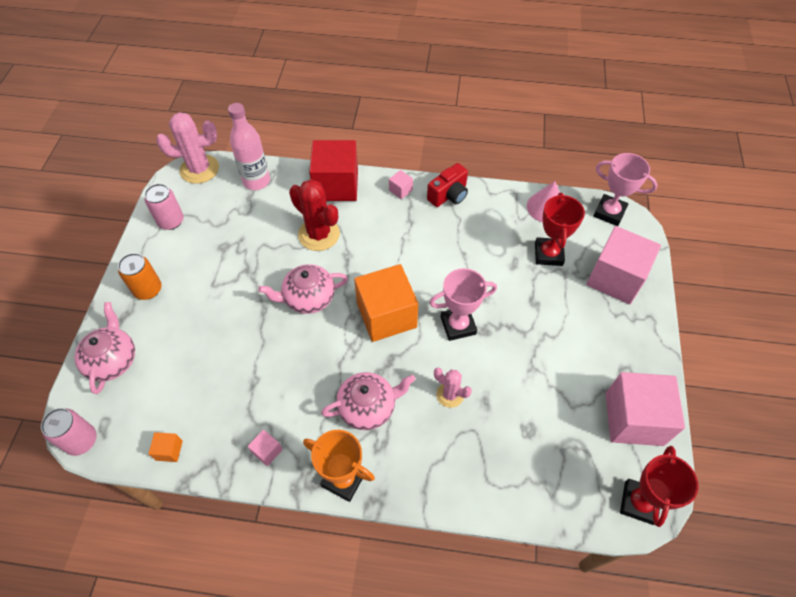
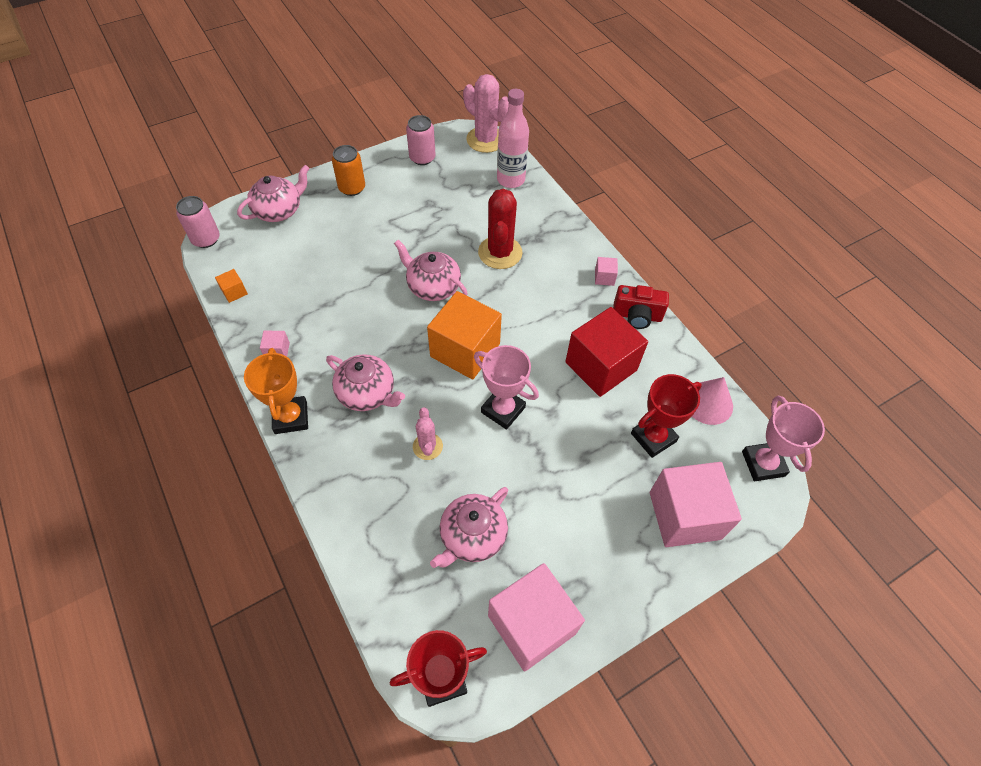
camera: 50 degrees right, 0 degrees up
red cube [309,140,358,201] -> red cube moved to [565,307,648,397]
none -> pink teapot [430,487,508,568]

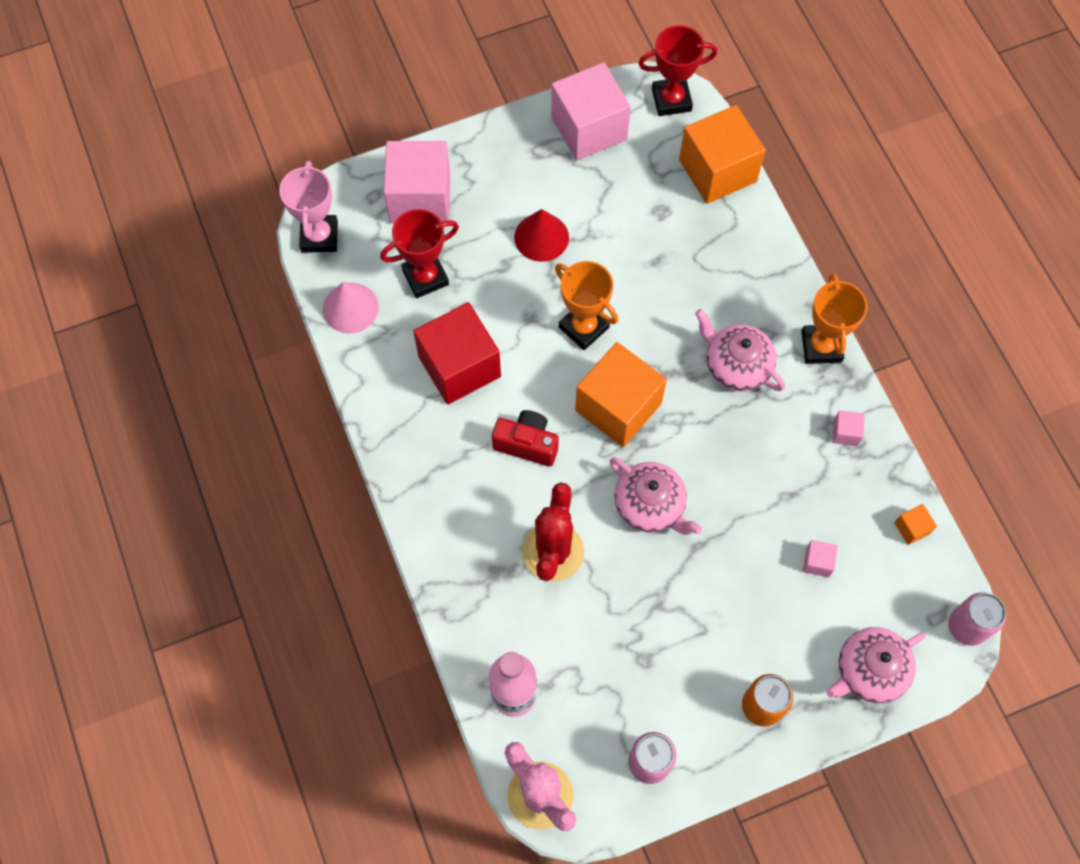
camera: 170 degrees left, 10 degrees up
pink cactus [413,407,443,460] -> none
pink teapot [430,487,508,568] -> none
pink trophy [474,345,539,430] -> orange trophy [555,261,618,350]
pink cube [595,257,618,286] -> pink cube moved to [803,540,838,578]
red camera [613,285,669,329] -> red camera moved to [492,410,559,467]
none -> red cone [514,209,569,262]
none -> orange cube [679,105,766,204]

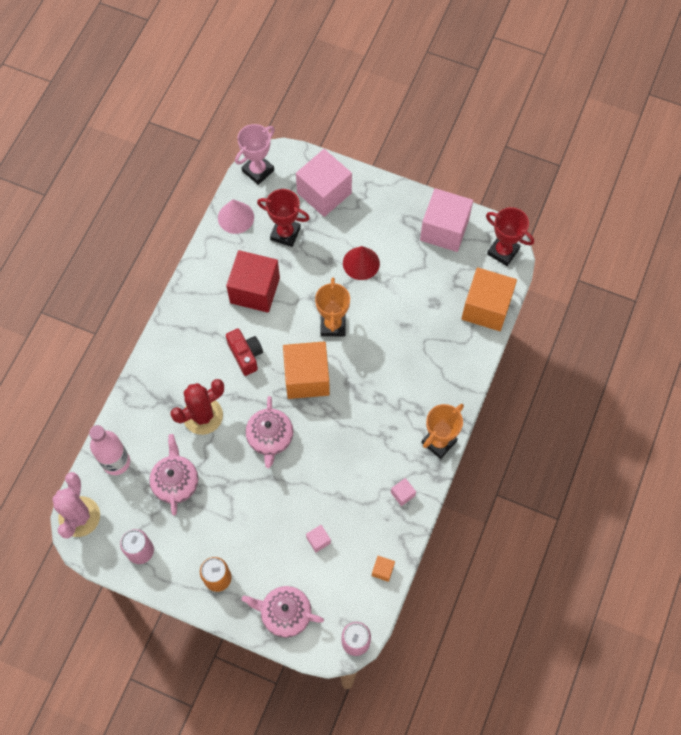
camera: 45 degrees right, 0 degrees up
pink teapot [695,309,785,391] -> pink teapot moved to [149,434,198,516]

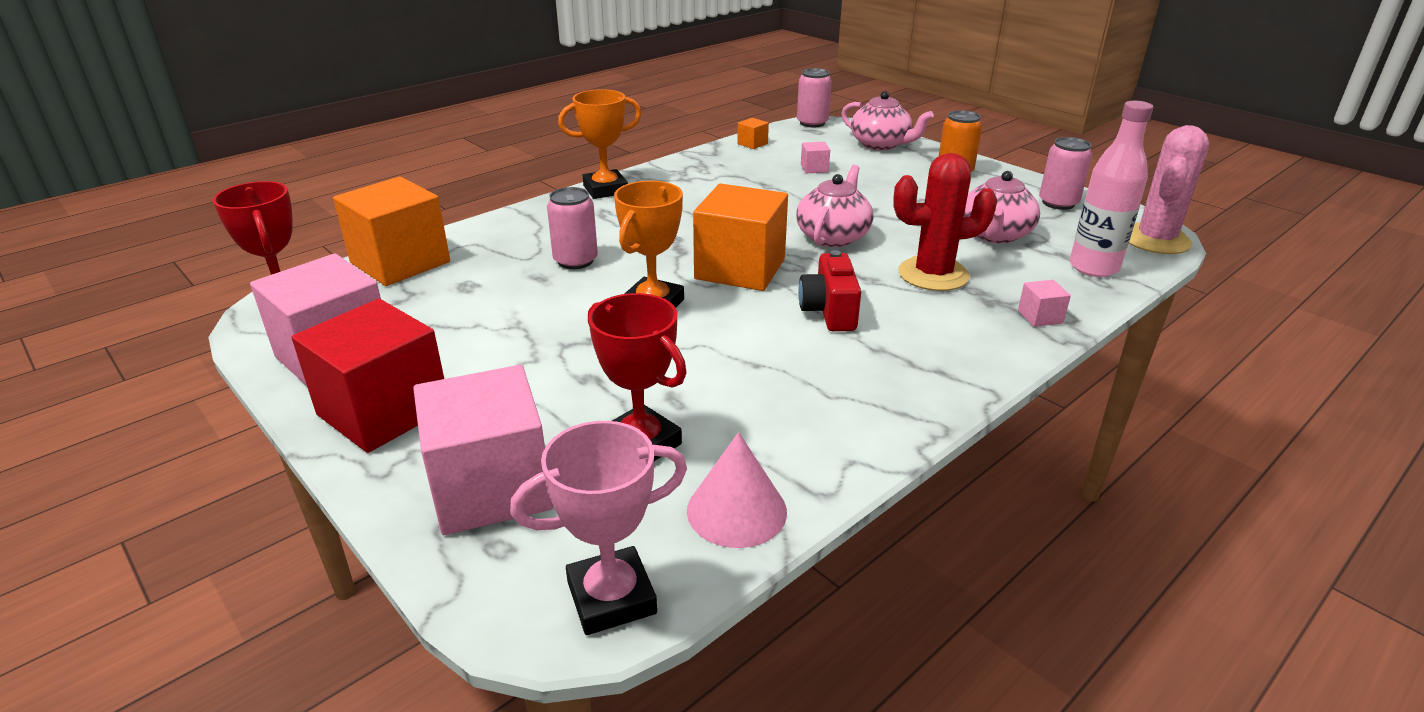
camera: 155 degrees left, 35 degrees down
red cube [226,250,280,313] -> red cube moved to [292,299,444,453]
red cone [343,246,380,280] -> none
pink cube [391,478,416,506] -> pink cube moved to [1018,280,1071,327]
none -> pink can [547,187,598,269]

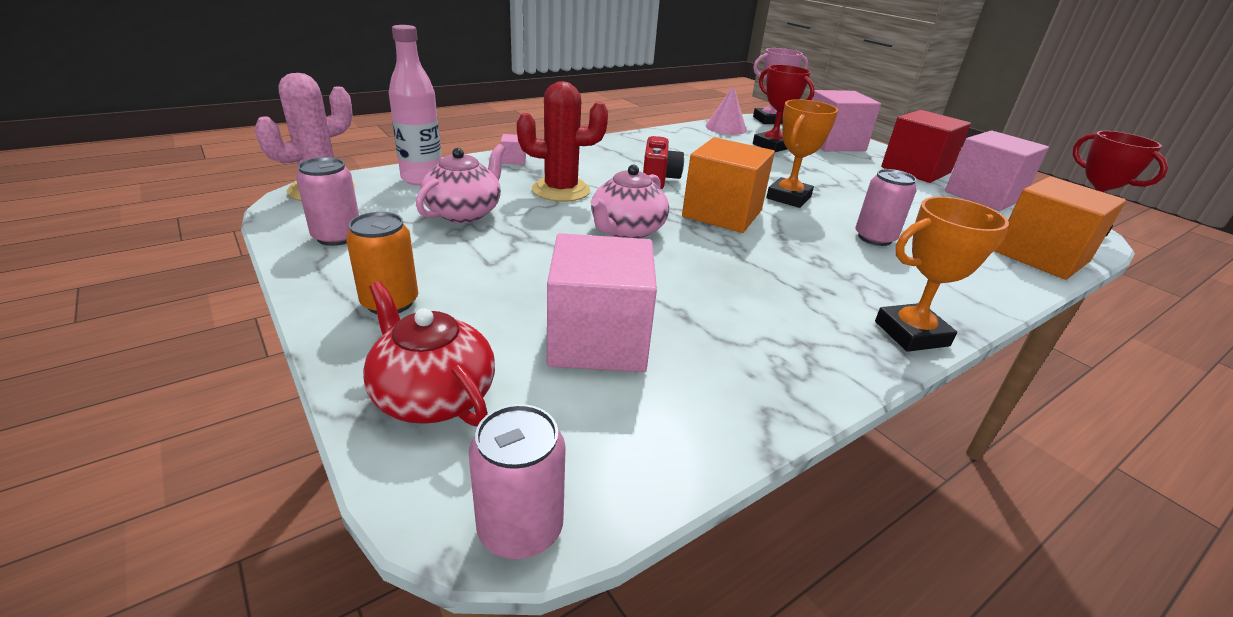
camera: 175 degrees left, 0 degrees up
orange cube [737,118,769,149] -> none
pink cube [801,142,830,173] -> pink cube [547,233,657,372], size x2.45
pink teapot [841,91,934,150] -> red teapot [363,281,495,427]

